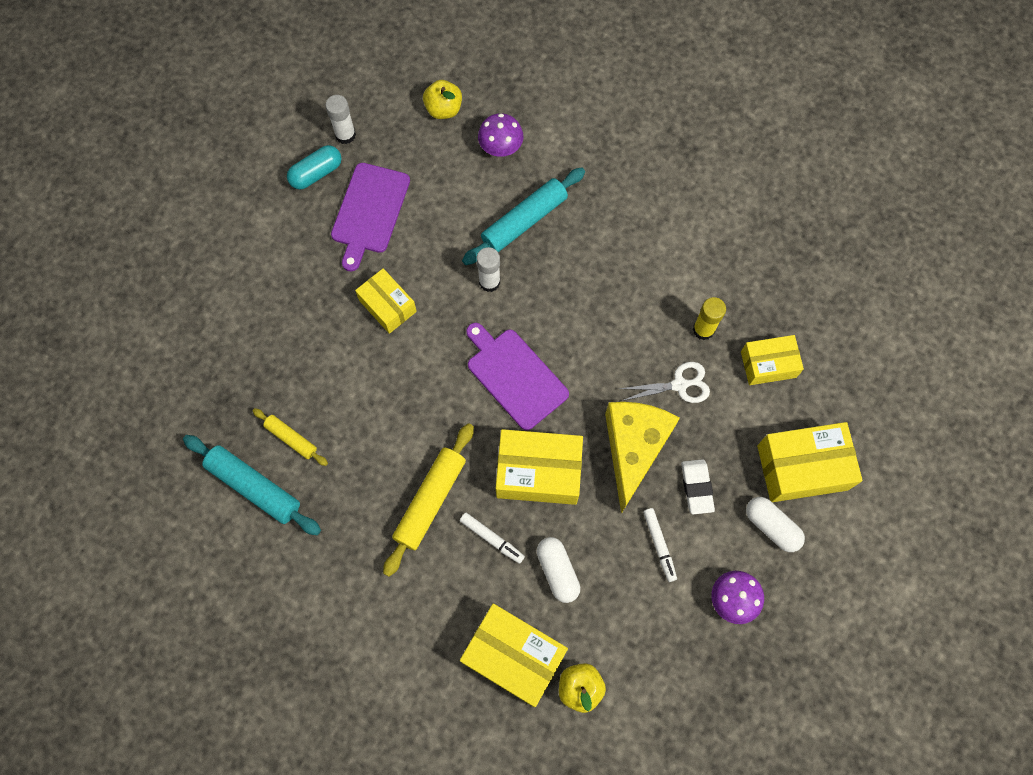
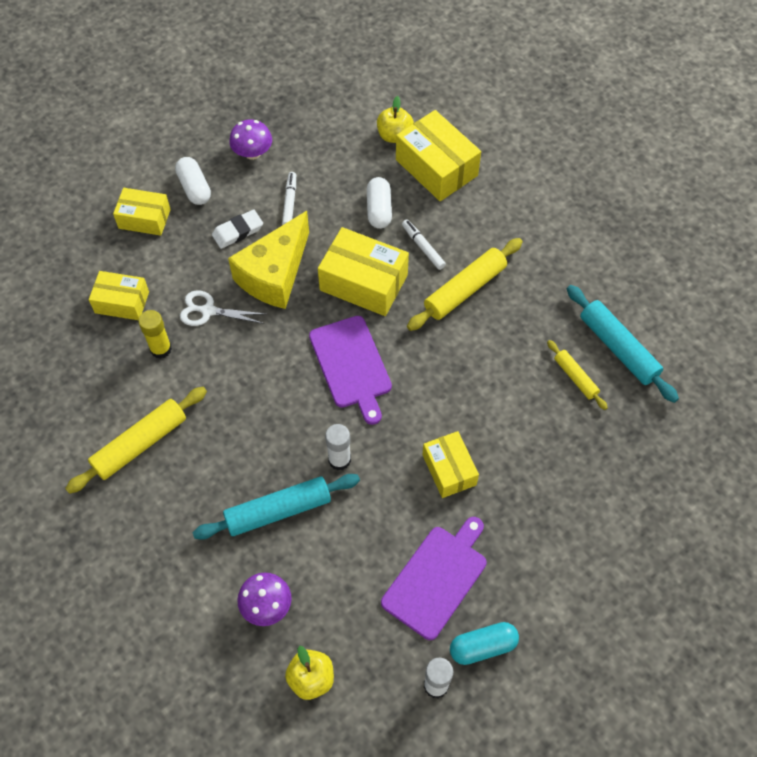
camera: 160 degrees left, 10 degrees down
white eraser [681,459,715,514] -> white eraser turned 45 degrees clockwise [212,209,263,249]
yellow box [757,422,863,502] -> yellow box [113,188,171,236], size x0.63
none -> yellow rolling pin [65,387,207,494]

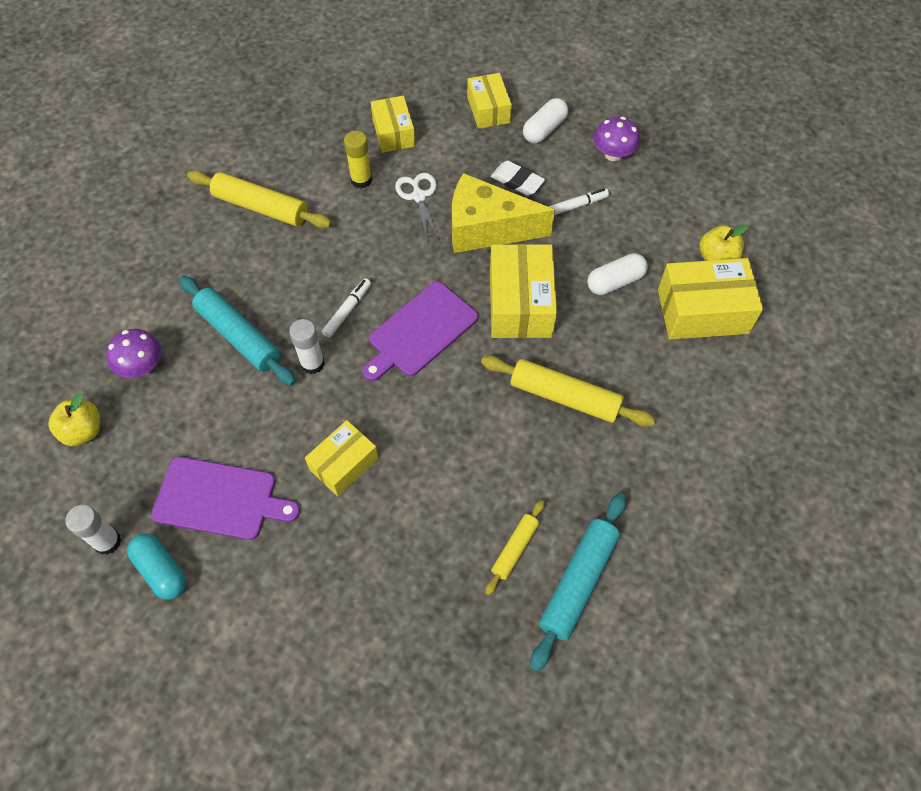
camera: 65 degrees right, 0 degrees up
yellow box [396,110,481,201] -> yellow box turned 60 degrees clockwise [658,258,763,339]
white marker [402,219,446,270] -> white marker moved to [322,278,371,338]

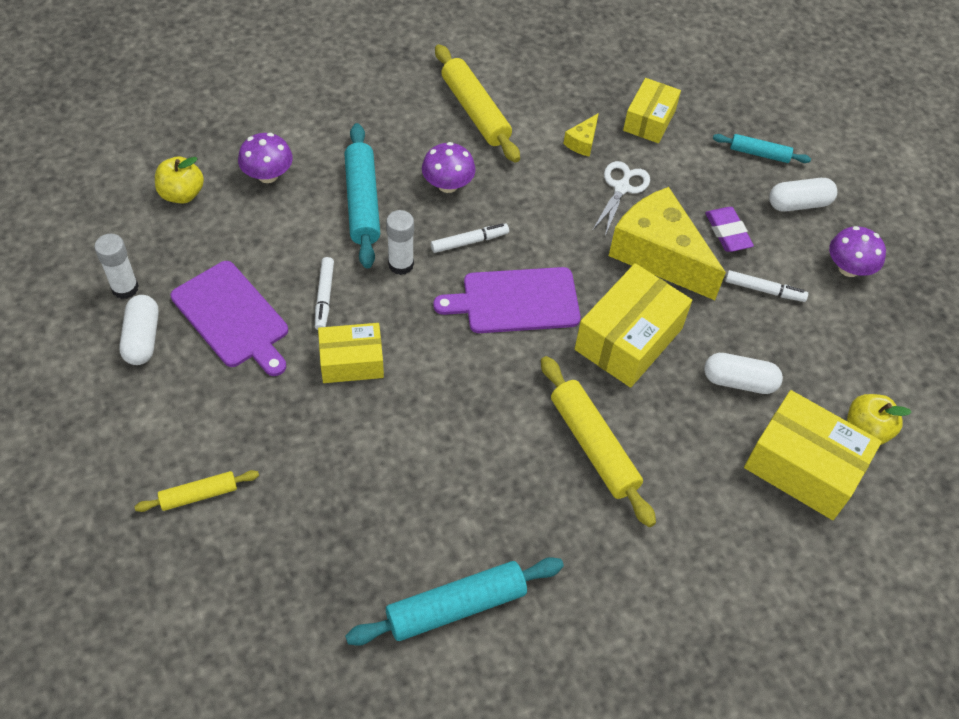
camera: 35 degrees right, 5 degrees down
turquoise capsule [127,534,186,600] -> white capsule [119,295,159,365]
yellow glue stick [344,131,372,189] -> yellow cheese [563,113,599,157]
yellow box [467,73,512,129] -> turquoise rolling pin [713,134,811,163]
yellow rolling pin [485,500,545,595] -> yellow rolling pin moved to [134,470,259,512]
white eraser [491,160,545,196] -> purple eraser [705,207,754,252]
none -> white marker [315,257,334,330]
none -> purple mushroom [422,142,476,193]

